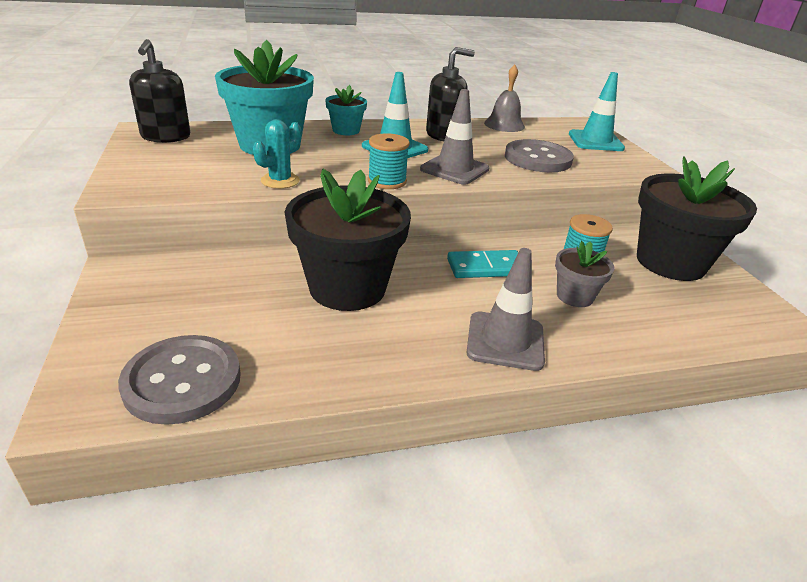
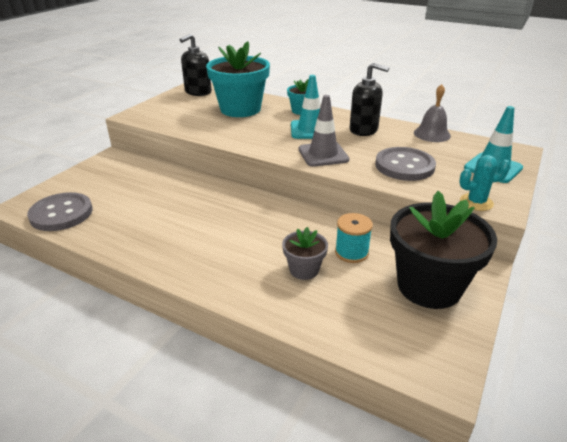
camera: 45 degrees right, 0 degrees up
turquoise cactus [253,119,301,189] -> turquoise cactus moved to [459,155,510,211]
black flower pot [285,169,411,311] -> none
turquoise spool [368,133,410,189] -> none
turquoise domino [447,250,518,278] -> none
grey traffic cone [466,248,545,371] -> none

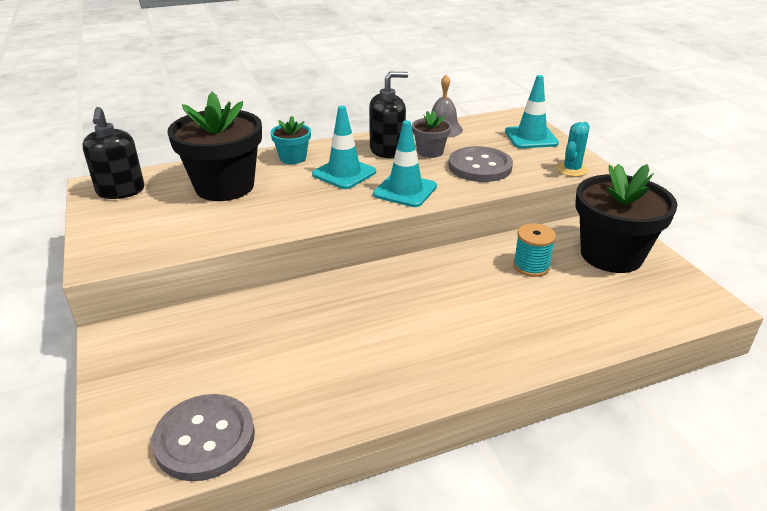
camera: 50 degrees left, 0 degrees up
turquoise flower pot [206,41,270,117] -> black flower pot [167,92,262,201]
grey flower pot [282,227,328,280] -> grey flower pot moved to [412,111,451,158]
grey traffic cone [299,95,349,167] -> turquoise traffic cone [373,121,437,207]

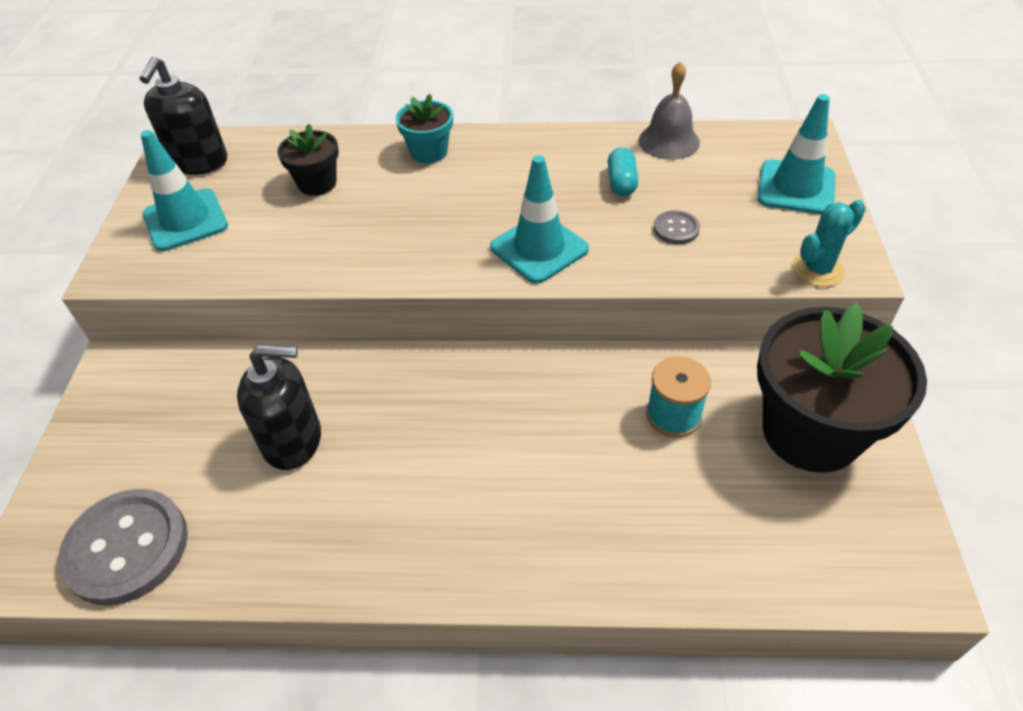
camera: 25 degrees right, 15 degrees up
black flower pot [167,92,262,201] -> black flower pot [277,124,339,196], size x0.49
turquoise traffic cone [312,106,376,189] -> turquoise traffic cone moved to [141,130,228,251]
black soap dispenser [369,72,408,158] -> black soap dispenser moved to [237,345,321,470]
grey flower pot [412,111,451,158] -> turquoise capsule [608,147,638,196]
grey button [449,146,513,182] -> grey button [654,210,700,244], size x0.46

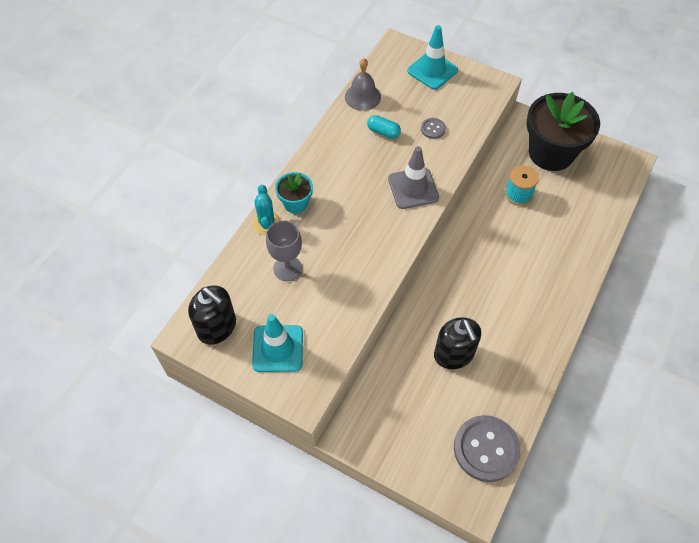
camera: 65 degrees left, 10 degrees up
black soap dispenser [237,345,321,470] -> black soap dispenser turned 135 degrees clockwise [434,317,481,369]
black flower pot [277,124,339,196] -> grey goblet [266,220,302,281]
turquoise traffic cone [490,155,589,283] -> grey traffic cone [388,146,439,209]
turquoise cactus [793,200,866,287] -> turquoise cactus moved to [253,185,281,235]

